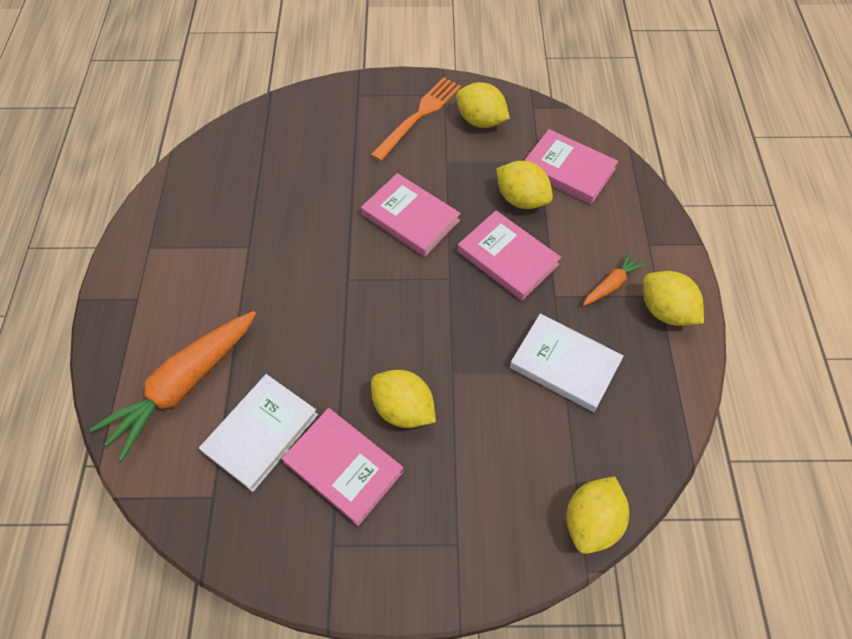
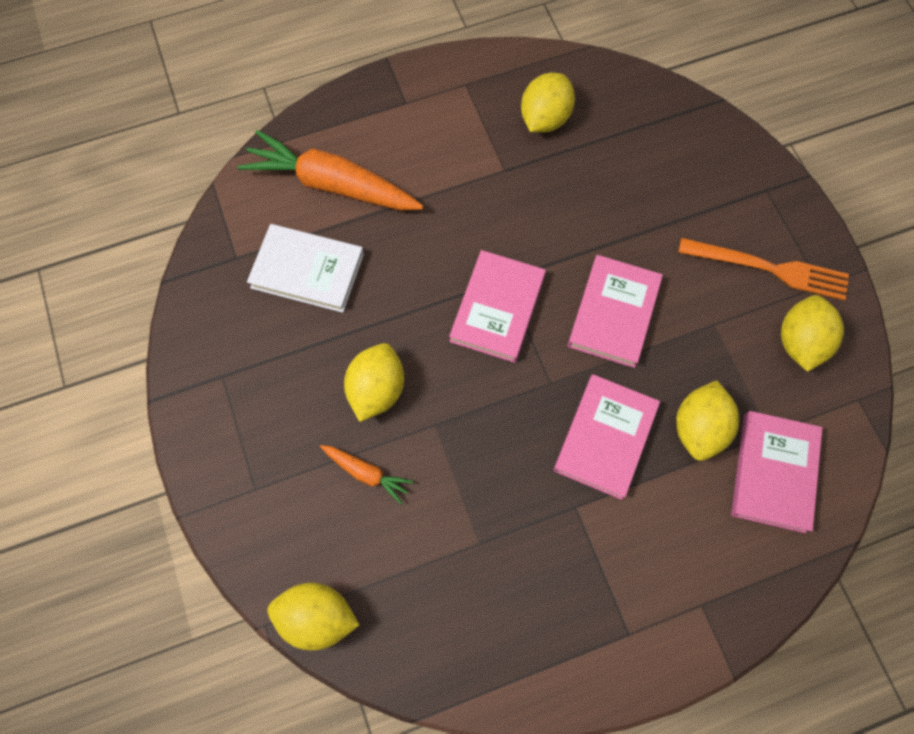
camera: 70 degrees right, 10 degrees up
pink book [281,408,404,526] -> pink book moved to [449,250,546,363]
white book [510,314,624,412] -> none
orange carrot [583,252,646,306] -> orange carrot moved to [320,445,414,504]
yellow lemon [643,271,704,326] -> yellow lemon moved to [521,73,575,133]

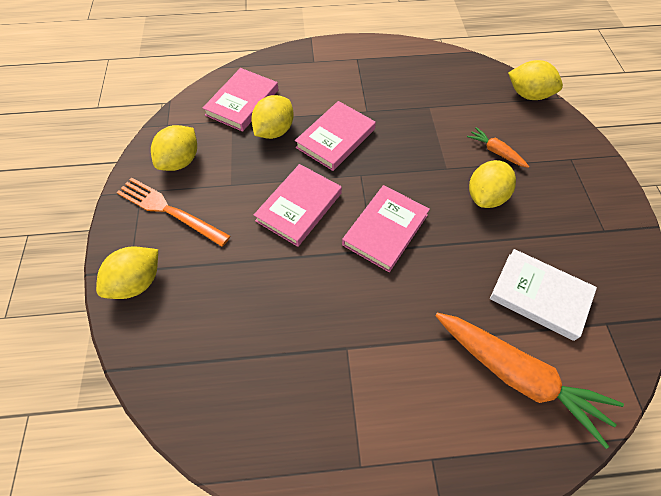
camera: 165 degrees left, 10 degrees down
yellow lemon [521,73,575,133] -> yellow lemon moved to [96,246,158,299]

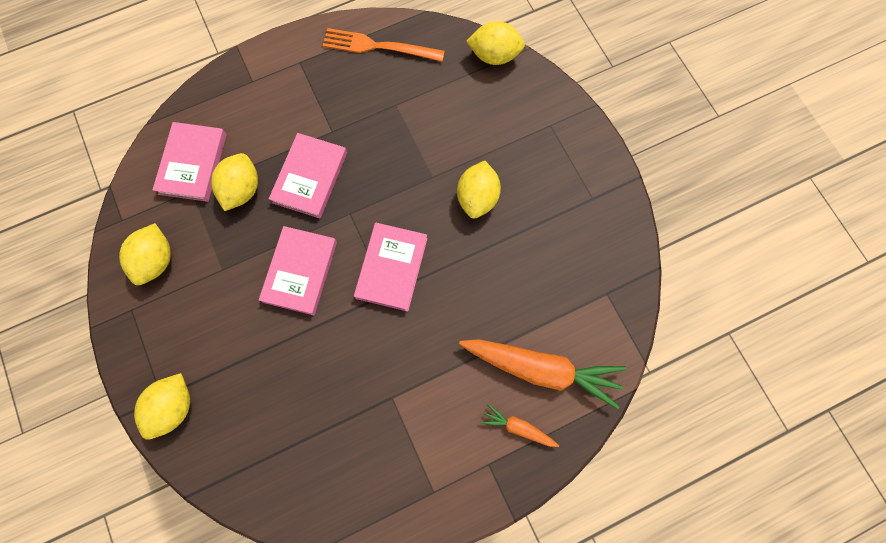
camera: 20 degrees left, 15 degrees up
orange fork [116,178,230,247] -> orange fork moved to [323,28,445,62]
orange carrot [467,127,529,168] -> orange carrot moved to [481,404,559,447]
white book [490,249,597,341] -> none

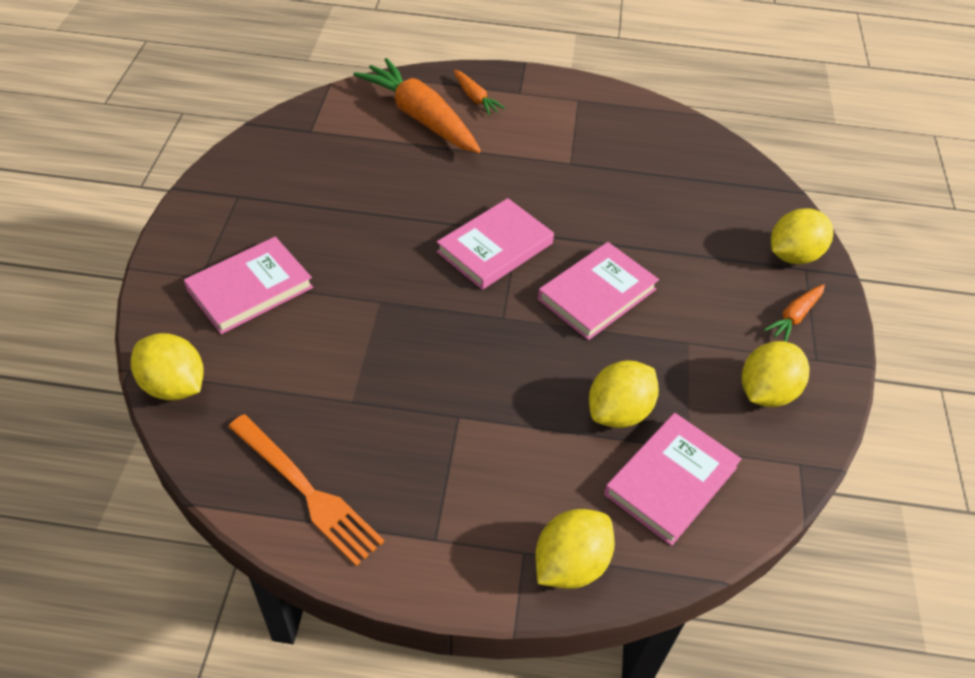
camera: 150 degrees left, 25 degrees down
pink book [269,133,347,219] -> pink book moved to [184,237,313,334]
yellow lemon [457,161,501,219] -> yellow lemon moved to [535,509,615,589]
none -> orange carrot [764,284,825,342]

